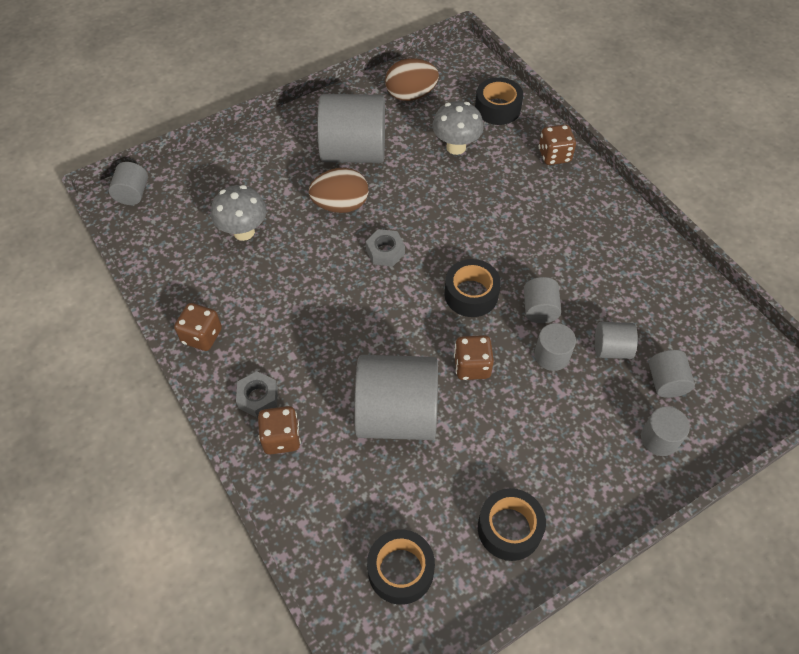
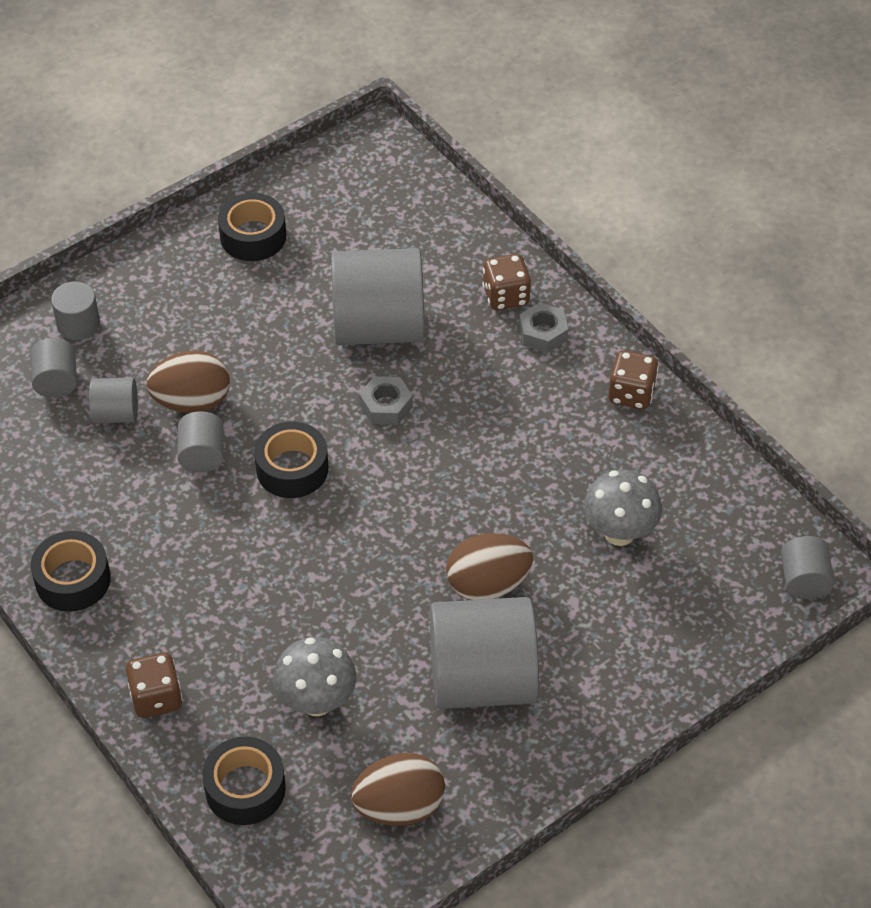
camera: 175 degrees right, 5 degrees down
grey nut [366,229,405,267] -> grey nut moved to [359,376,413,425]
black tape [367,529,435,605] -> black tape moved to [31,531,111,612]
brown dice [454,335,494,380] -> none
grey cylinder [534,323,576,371] -> brown egg [146,351,230,413]

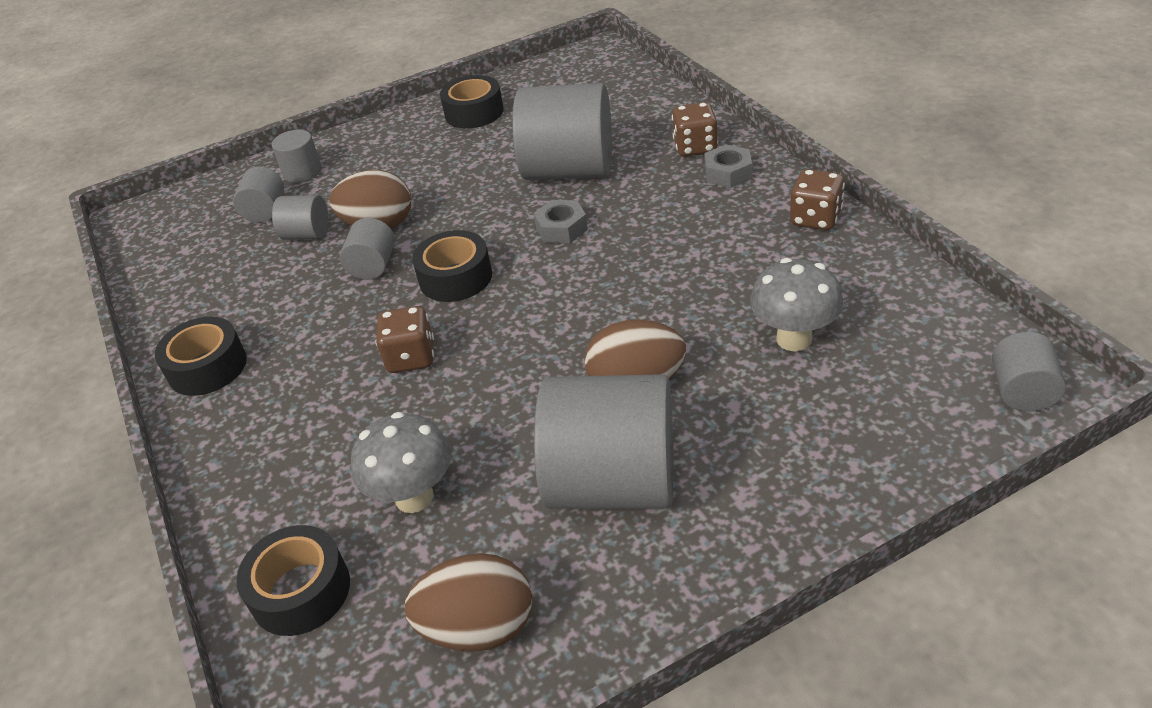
camera: 15 degrees right, 10 degrees down
brown dice [126,653,182,718] -> brown dice moved to [376,306,434,373]

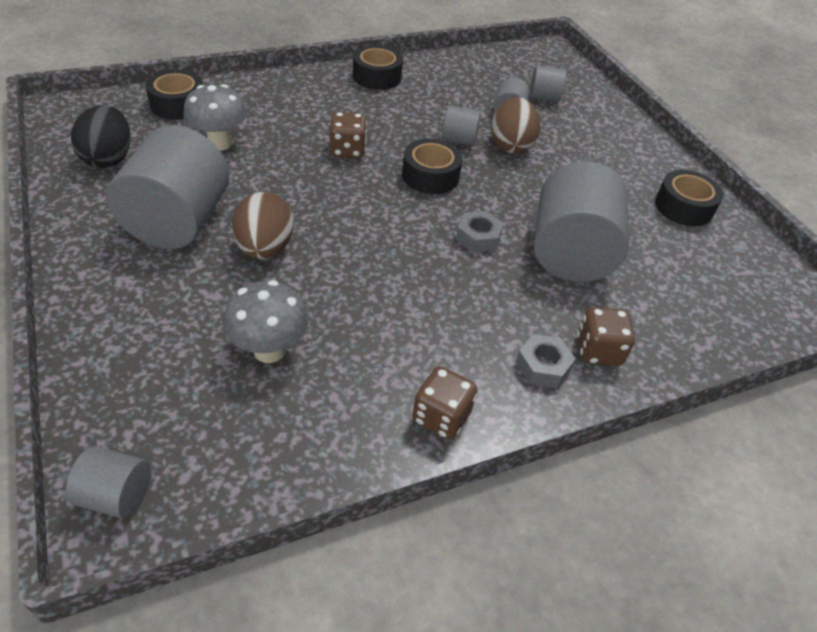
camera: 85 degrees right, 5 degrees up
grey cylinder [272,130,322,183] -> none
brown egg [404,553,532,652] -> black egg [71,105,131,168]

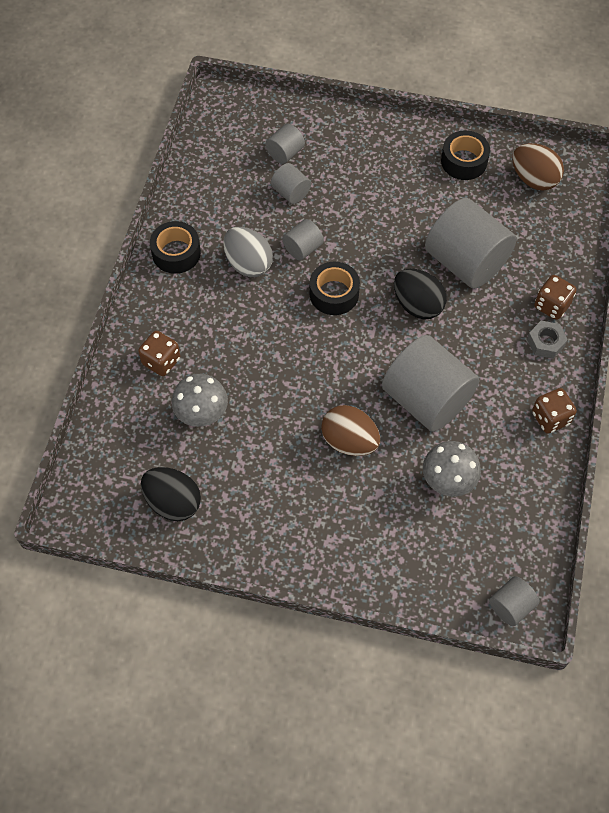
camera: 50 degrees left, 15 degrees up
grey cylinder [106,125,230,249] -> grey cylinder moved to [382,335,479,432]
black tape [145,70,203,120] -> none
brown dice [330,112,367,158] -> brown dice moved to [138,331,180,376]
grey nut [456,211,504,253] -> black egg [394,268,447,320]
brown egg [492,97,540,154] -> brown egg moved to [512,143,564,191]
none -> grey egg [223,227,273,277]

